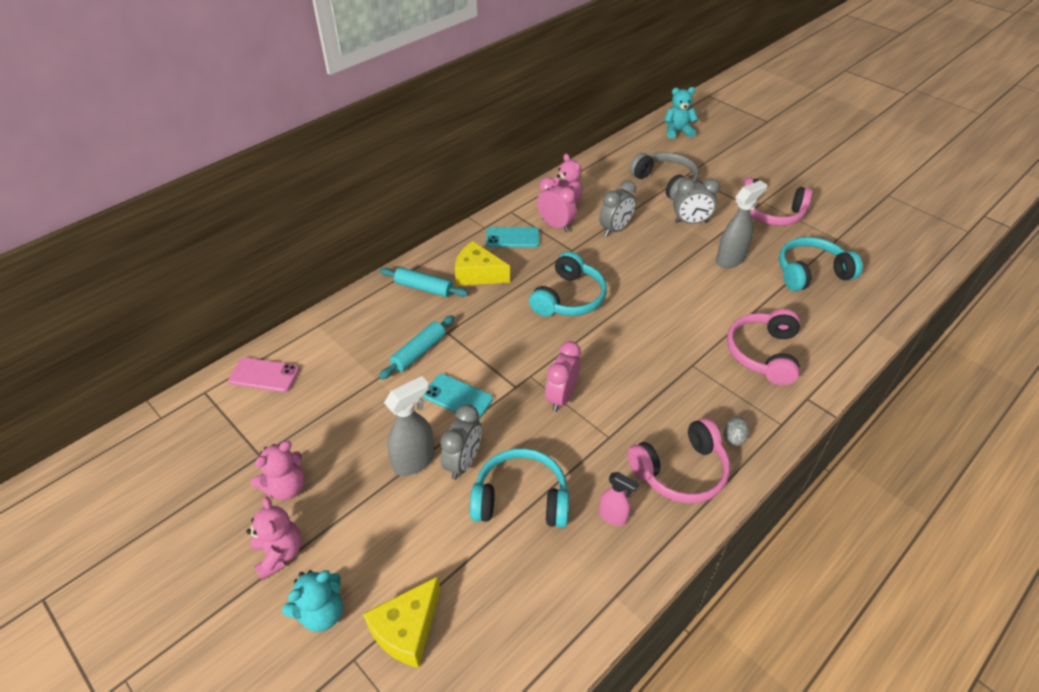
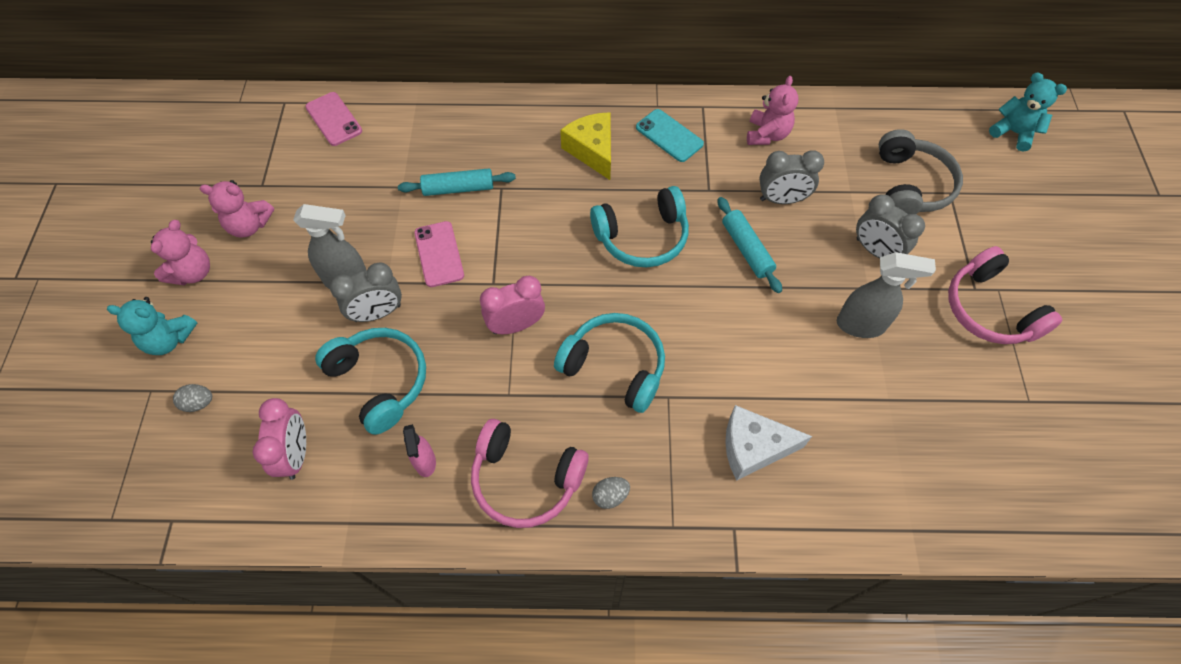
camera: 45 degrees right, 15 degrees up
yellow cheese [363,576,440,668] -> grey egg [173,384,212,412]
turquoise rolling pin [380,267,468,297] -> turquoise rolling pin moved to [718,197,782,293]
turquoise phone [423,374,493,420] -> pink phone [414,221,464,287]
pink clock [537,177,577,232] -> pink clock moved to [253,398,306,480]
pink headphones [727,309,800,385] -> white cheese [725,405,812,481]
turquoise headphones [779,237,863,291] -> turquoise headphones moved to [554,313,665,413]

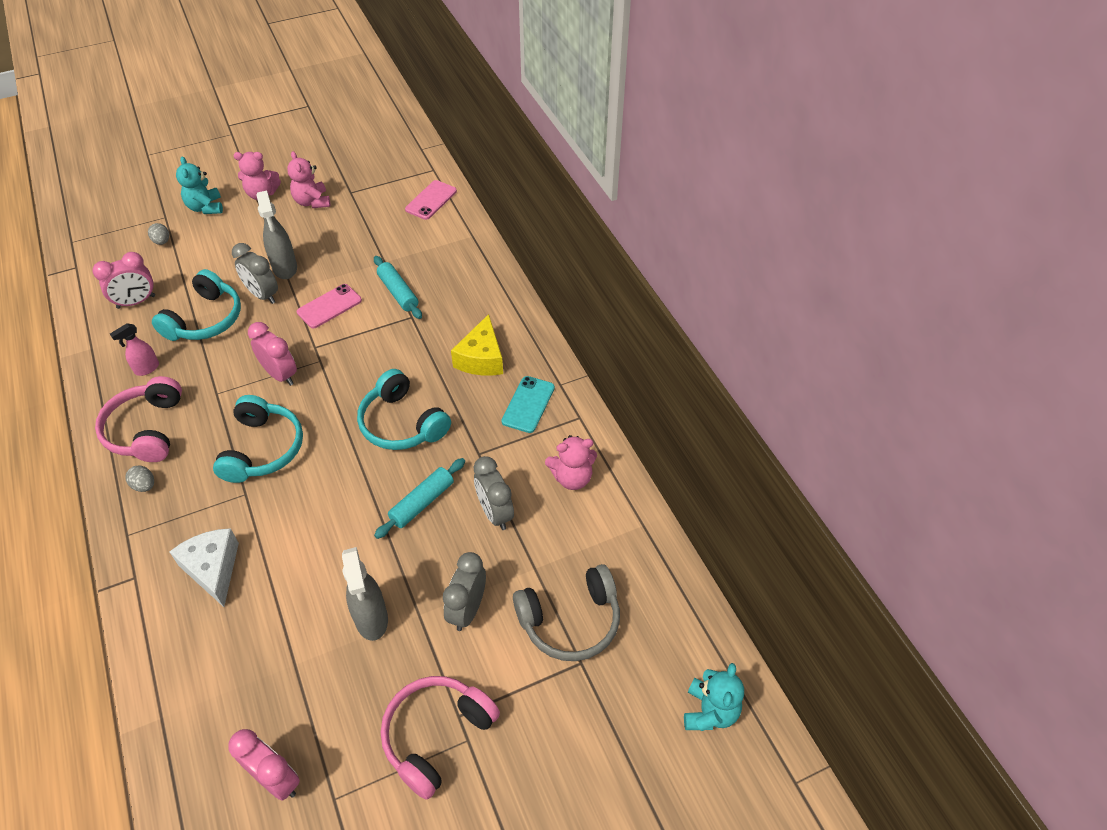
camera: 65 degrees right, 10 degrees down
yellow cheese [560,112,611,180] -> yellow cheese turned 150 degrees clockwise [451,314,503,375]
none -> pink clock [228,729,300,801]

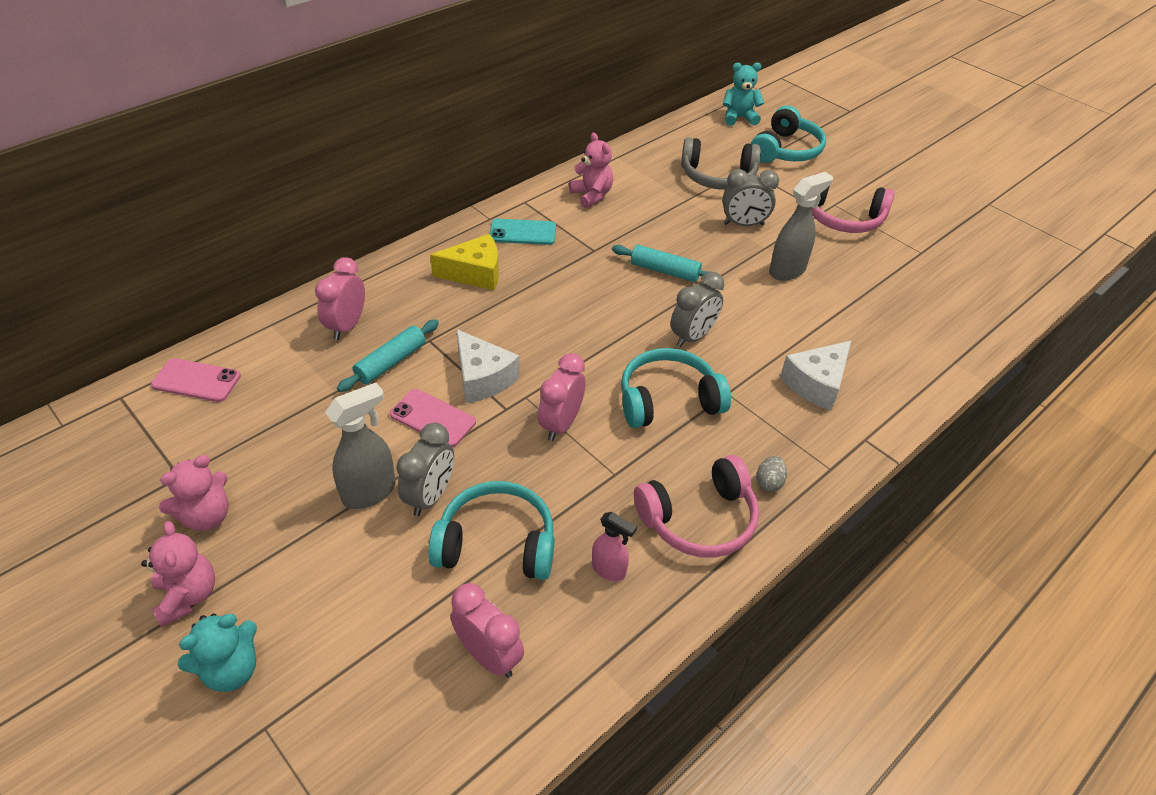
camera: 110 degrees left, 5 degrees down
grey egg [148,223,169,245] -> none
pink clock [228,729,300,801] -> pink clock moved to [315,257,365,340]
turquoise headphones [357,369,451,450] -> turquoise headphones moved to [751,106,826,163]
grey clock [474,456,514,530] -> grey clock moved to [670,272,724,347]
grey headphones [513,564,620,661] -> grey headphones turned 135 degrees clockwise [681,137,761,190]
none -> white cheese [456,329,520,403]

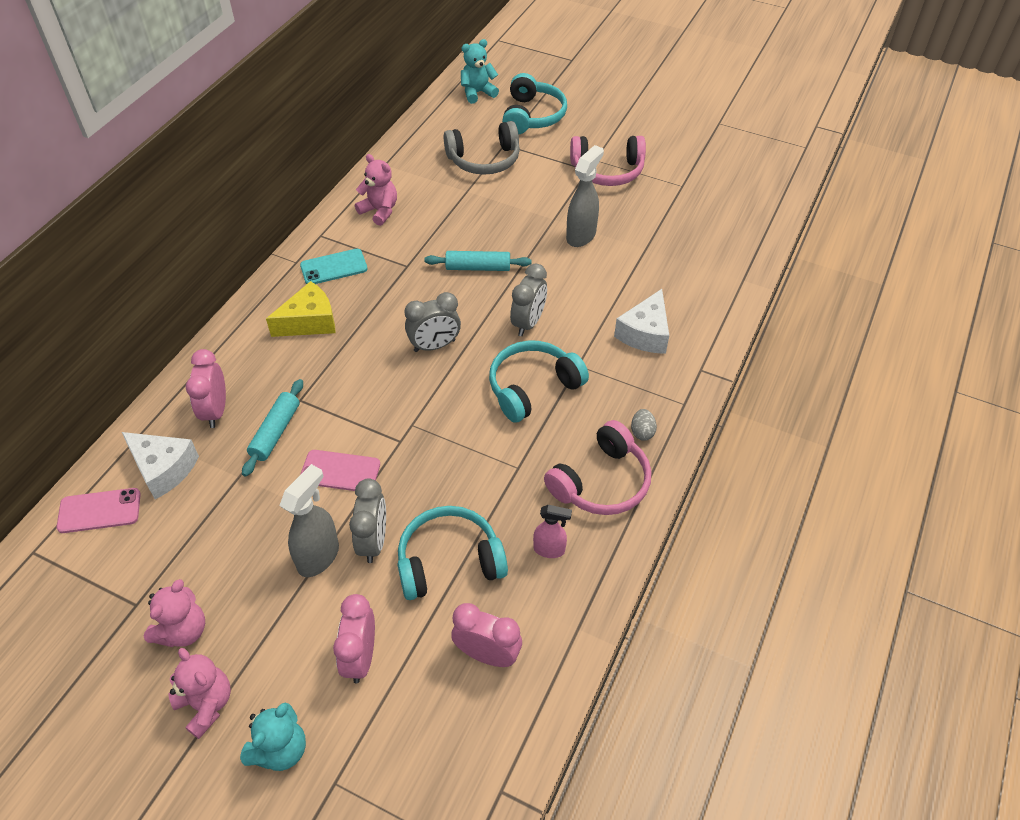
camera: 20 degrees left, 5 degrees up
white cheese [456,329,520,403] -> white cheese moved to [122,432,199,499]
pink clock [538,353,585,441] -> pink clock moved to [333,594,375,683]
grey clock [722,169,779,226] -> grey clock moved to [405,292,461,352]

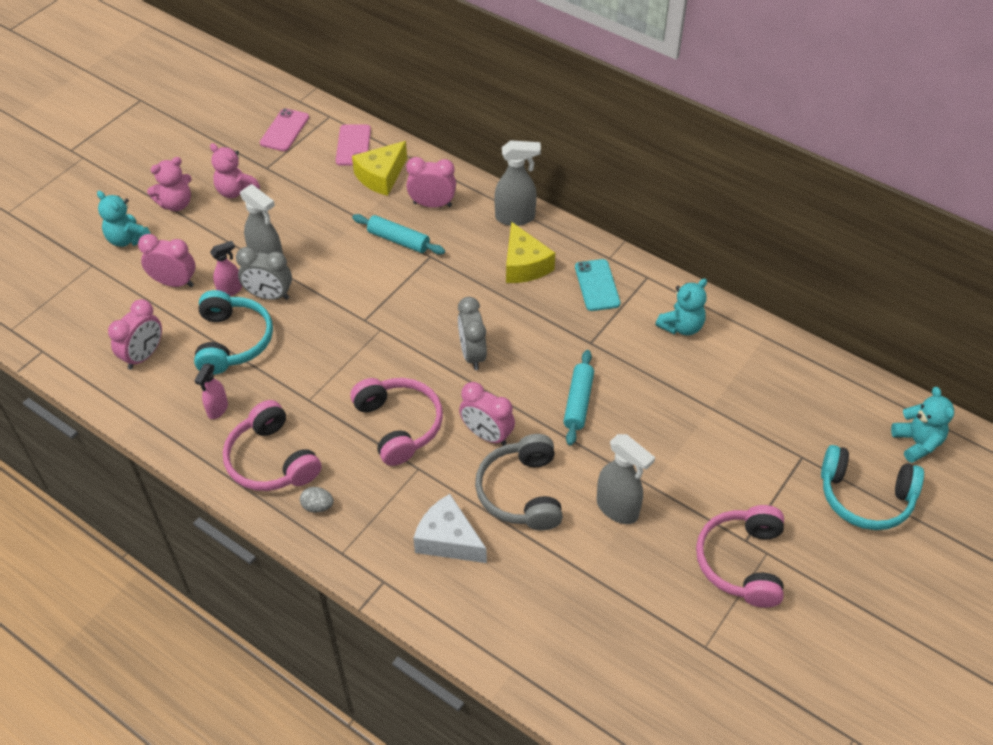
camera: 100 degrees right, 0 degrees up
white cheese [122,432,199,499] -> yellow cheese [352,141,407,196]
pink phone [300,450,380,491] -> pink phone moved to [260,108,309,151]
pink teddy bear [355,154,397,226] -> turquoise teddy bear [655,278,707,335]
grey headphones [444,121,520,175] -> grey headphones moved to [475,434,563,530]
turquoise headphones [489,340,589,423] -> pink headphones [350,378,443,466]
grey clock [510,264,547,336] -> pink clock [459,382,515,446]
none -> pink spray bottle [210,241,242,296]
none -> grey spray bottle [494,140,541,226]

